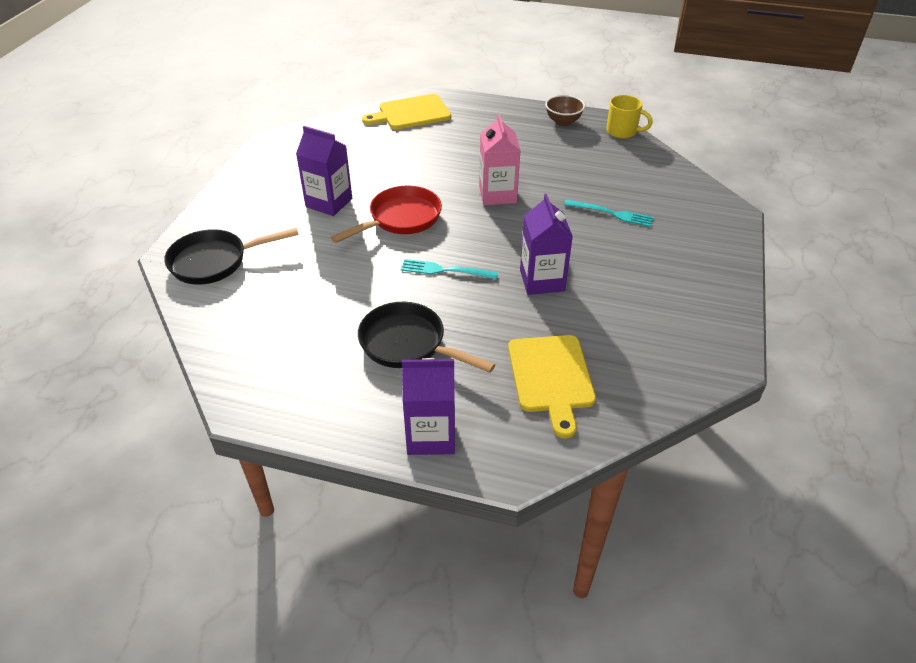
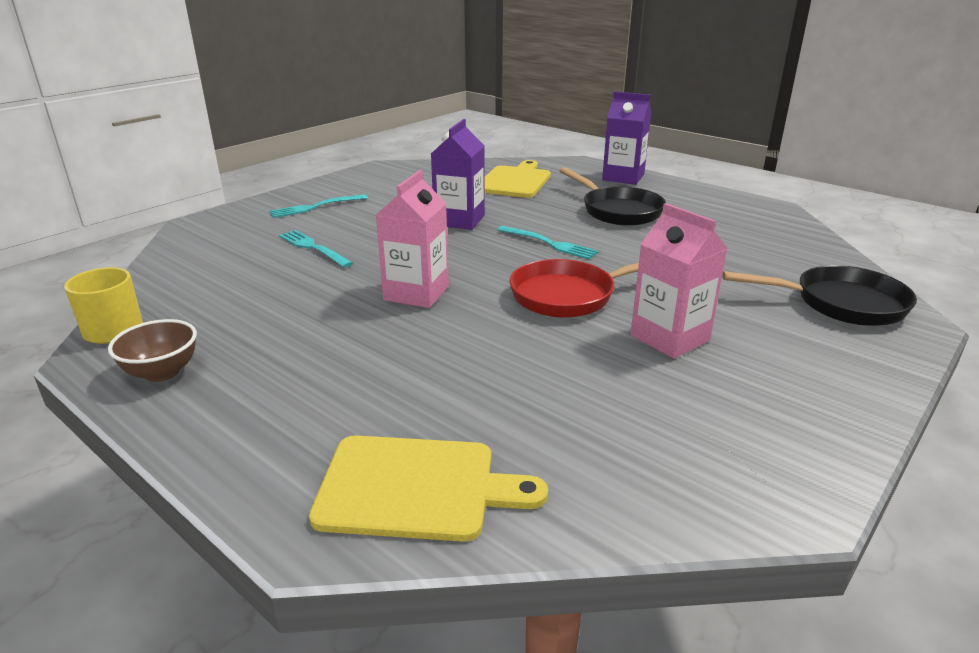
camera: 155 degrees left, 15 degrees down
purple carton [296,126,352,216] -> pink carton [631,203,728,359]
none -> turquoise fork [269,194,368,218]

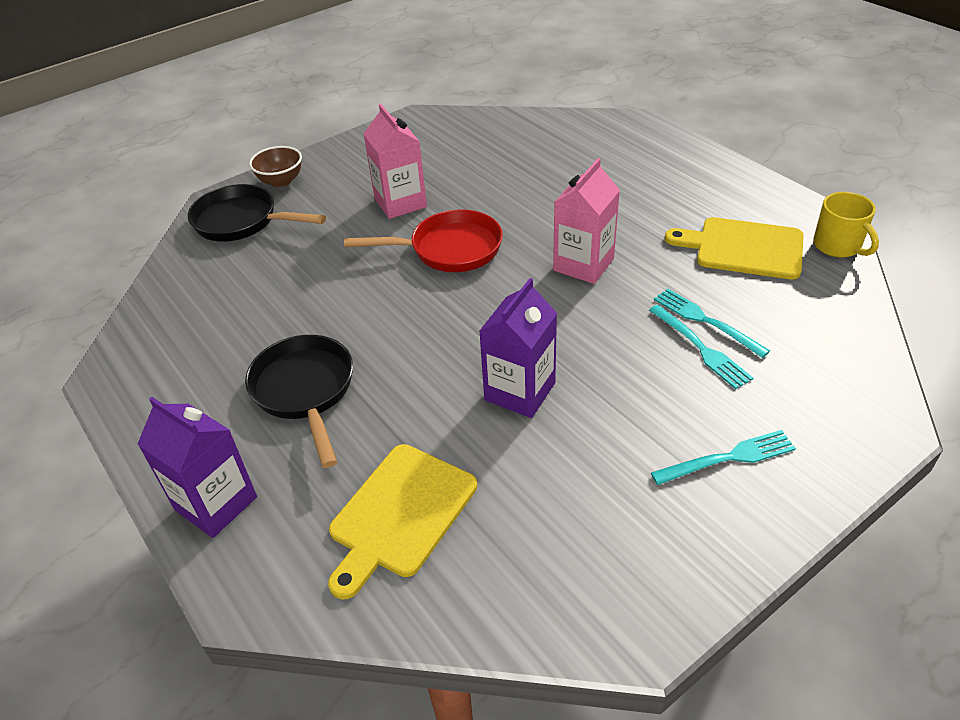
camera: 165 degrees left, 15 degrees up
brown bowl [108,319,197,382] -> brown bowl moved to [249,146,302,187]
yellow cutting board [309,435,548,542] -> yellow cutting board moved to [665,217,804,279]
turquoise fork [497,226,599,259] -> turquoise fork moved to [654,288,770,358]

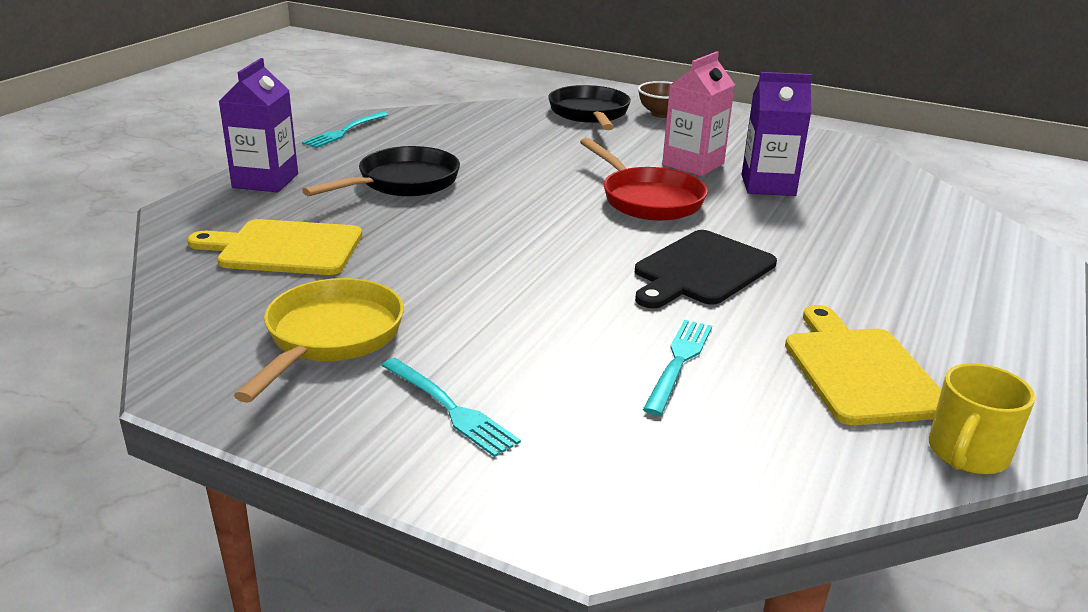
camera: 60 degrees right, 15 degrees down
purple carton [479,278,557,418] -> purple carton moved to [742,72,812,196]
pink carton [553,158,620,284] -> black cutting board [635,230,777,308]
turquoise fork [649,305,753,389] -> turquoise fork moved to [302,112,388,148]
none -> yellow pan [234,278,404,403]

